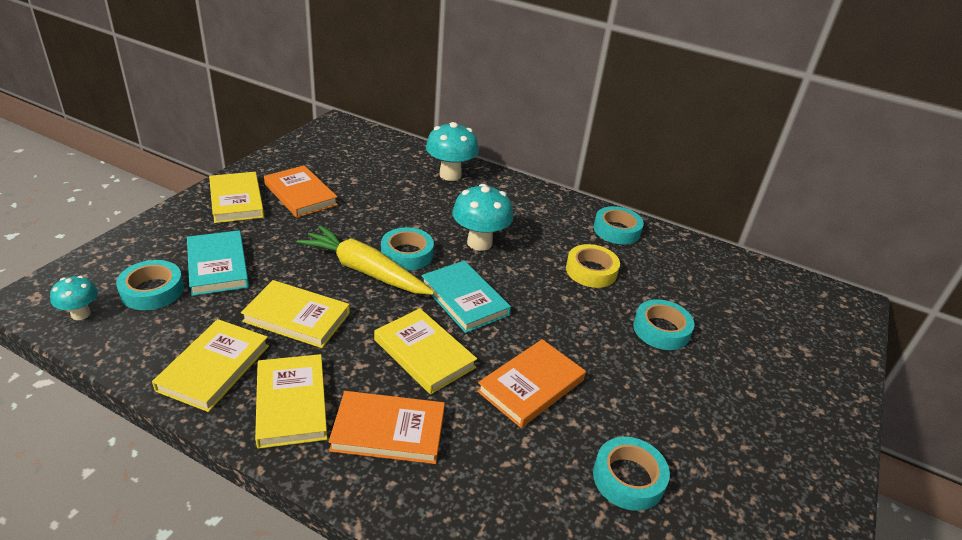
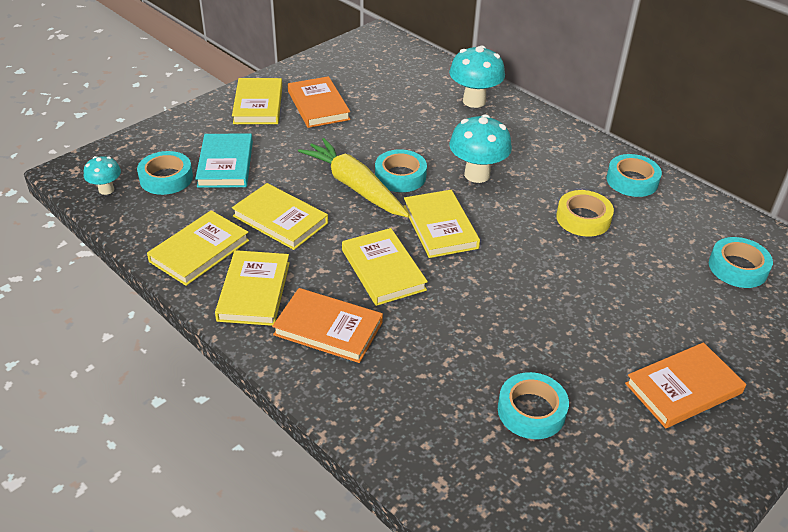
camera: 20 degrees right, 5 degrees up
turquoise book [421,261,511,333] -> yellow book [404,190,480,258]
orange book [477,339,586,428] -> orange book moved to [625,342,746,428]
turquoise tape [633,299,694,350] -> turquoise tape moved to [709,237,773,288]

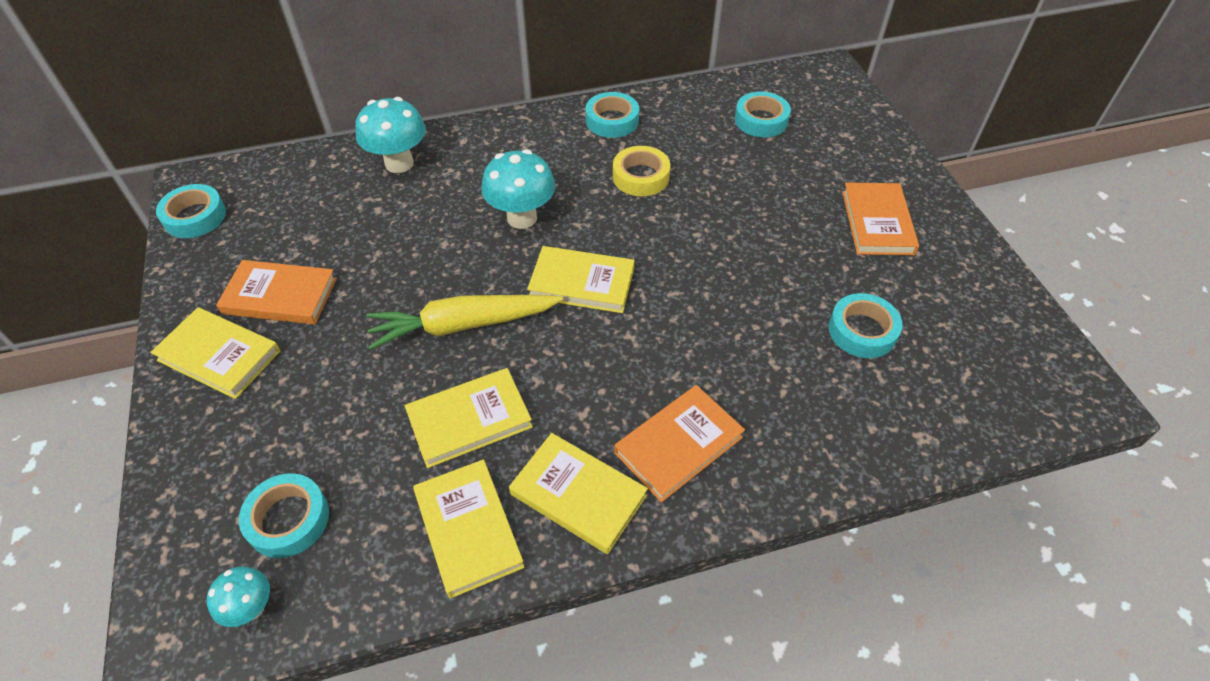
camera: 60 degrees left, 10 degrees up
turquoise book [195,134,253,188] -> none
yellow book [342,228,428,306] -> none
turquoise tape [375,149,427,192] -> turquoise tape moved to [156,184,226,238]

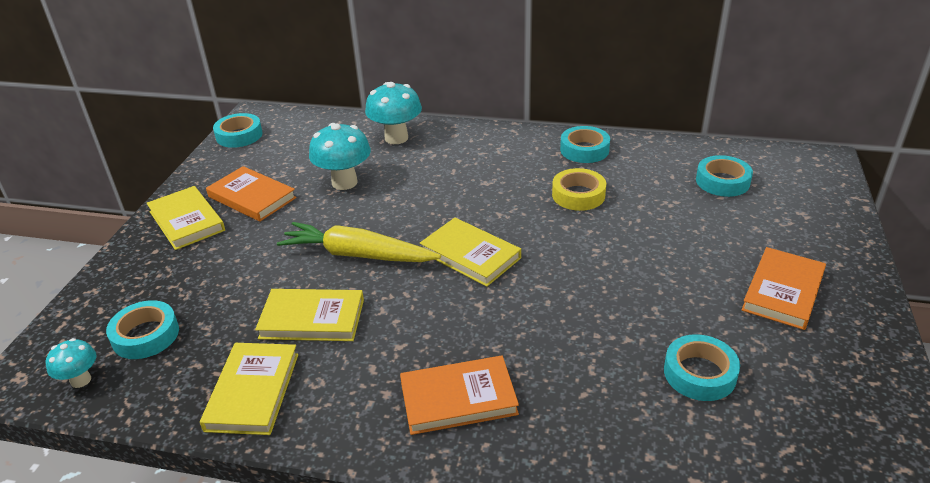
camera: 30 degrees right, 15 degrees down
turquoise mushroom [481,149,555,229] -> turquoise mushroom moved to [309,123,371,190]
yellow book [509,433,648,554] -> none

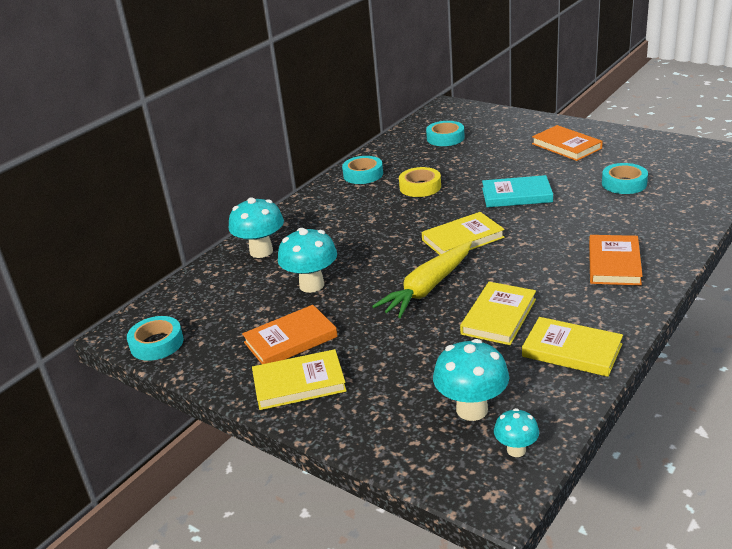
camera: 65 degrees left, 5 degrees down
turquoise tape [106,300,179,359] -> turquoise mushroom [433,339,509,421]
none -> turquoise book [482,175,553,207]

